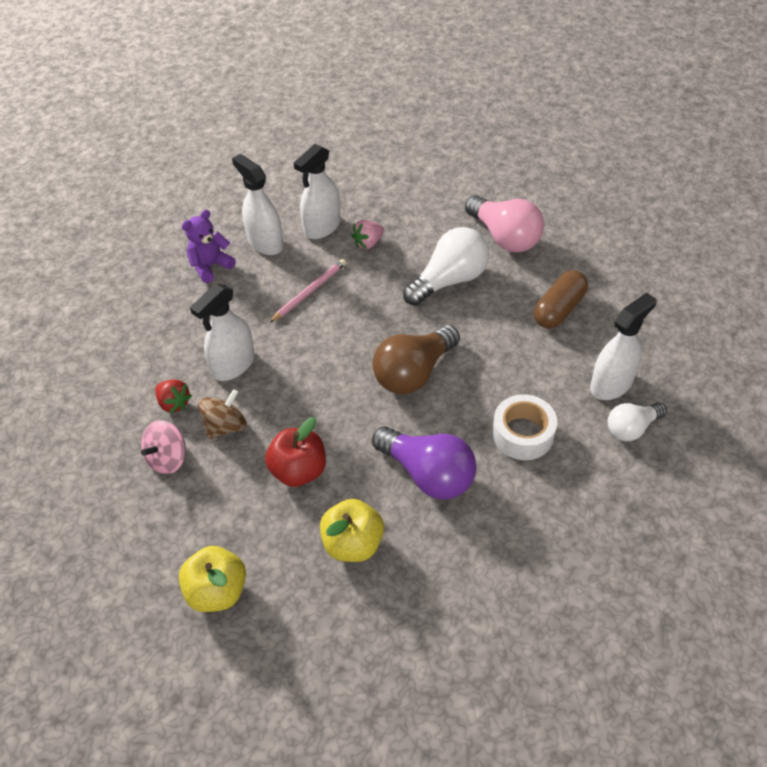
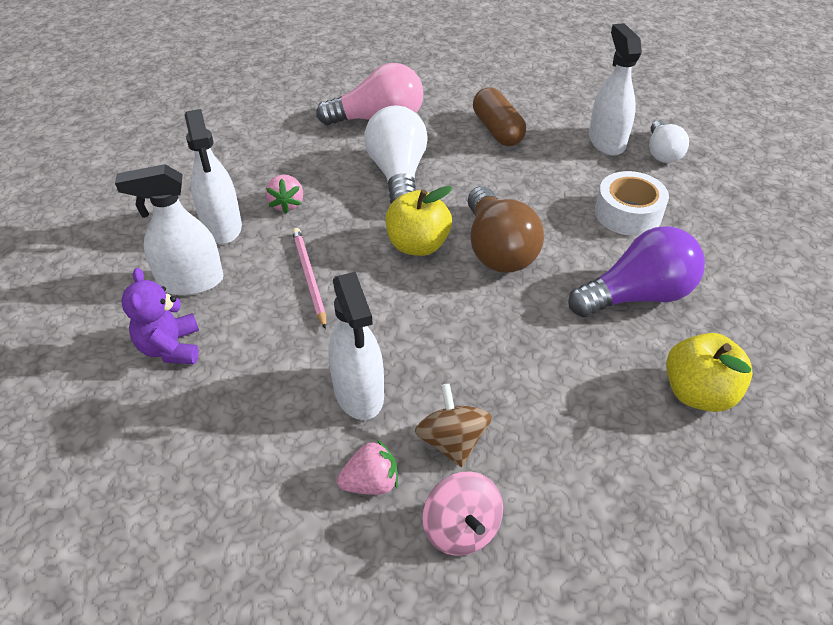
camera: 60 degrees left, 5 degrees down
red strawberry [155,380,192,413] -> pink strawberry [337,439,398,495]
yellow apple [179,546,246,612] -> yellow apple moved to [385,186,452,256]
red apple [265,417,326,487] -> none

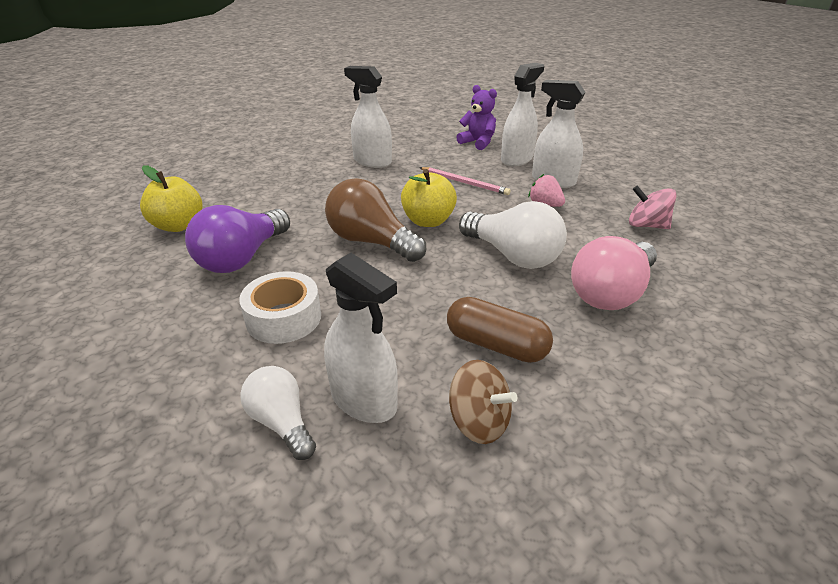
camera: 140 degrees right, 10 degrees down
pink strawberry [337,439,398,495] -> none
brown spinning top [415,383,492,467] -> brown spinning top moved to [449,360,517,444]
pink spinning top [423,472,503,556] -> pink spinning top moved to [629,186,677,229]

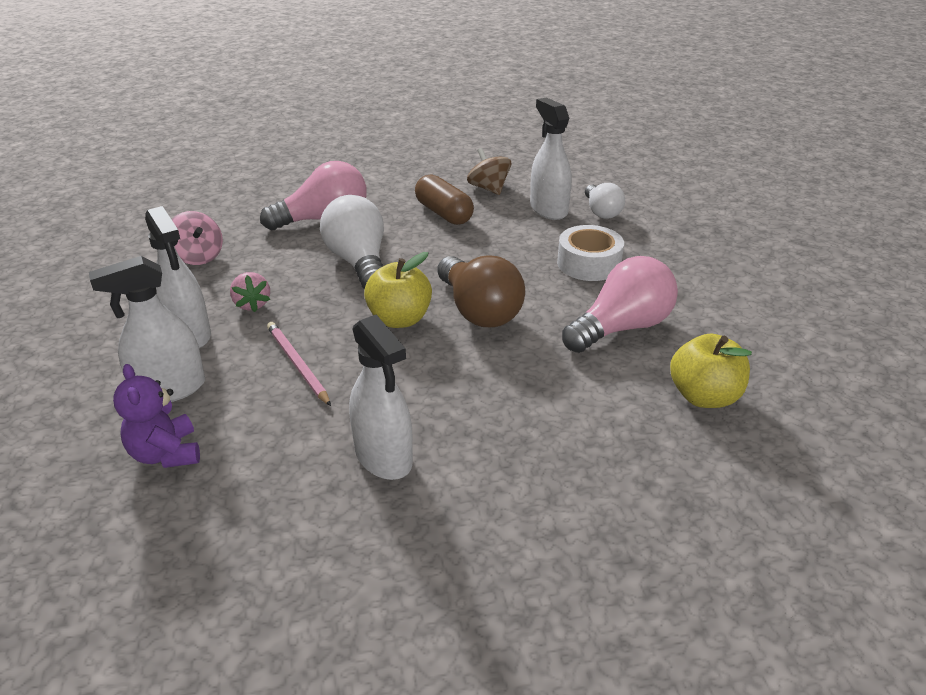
camera: 155 degrees left, 0 degrees up
purple light bulb [185,205,290,273] -> pink light bulb [562,256,678,353]

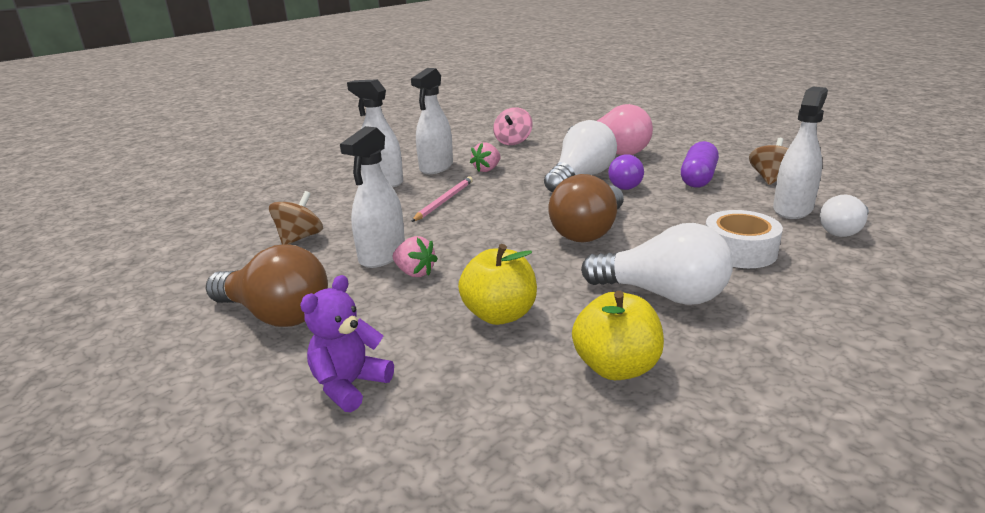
camera: 60 degrees right, 10 degrees down
purple teddy bear [113,364,200,468] -> purple teddy bear moved to [300,275,394,412]
yellow apple [364,252,432,328] -> yellow apple moved to [458,244,537,325]
brown capsule [415,174,474,225] -> purple capsule [681,141,719,188]
pink light bulb [562,256,678,353] -> white light bulb [581,223,733,305]
none -> brown light bulb [206,245,328,327]
none -> brown spinning top [269,191,323,245]
none -> pink strawberry [393,236,438,277]
none -> purple light bulb [608,154,644,190]

